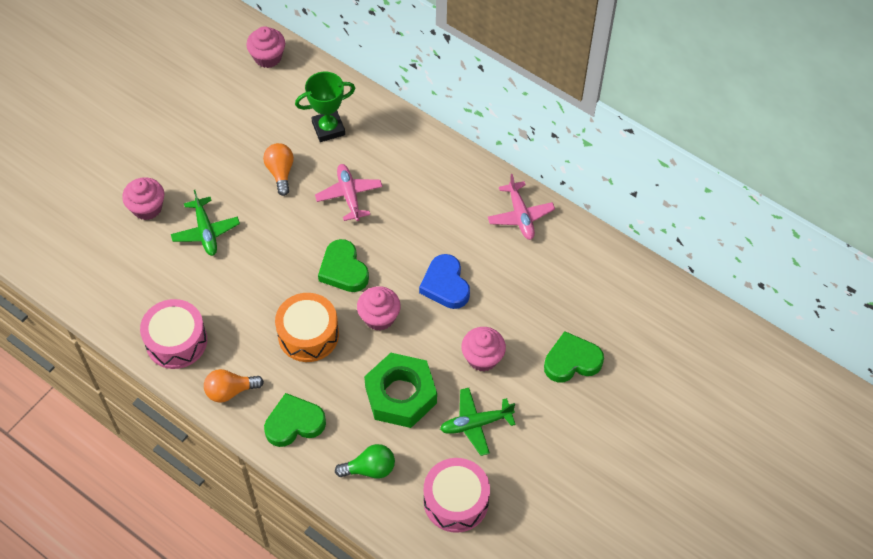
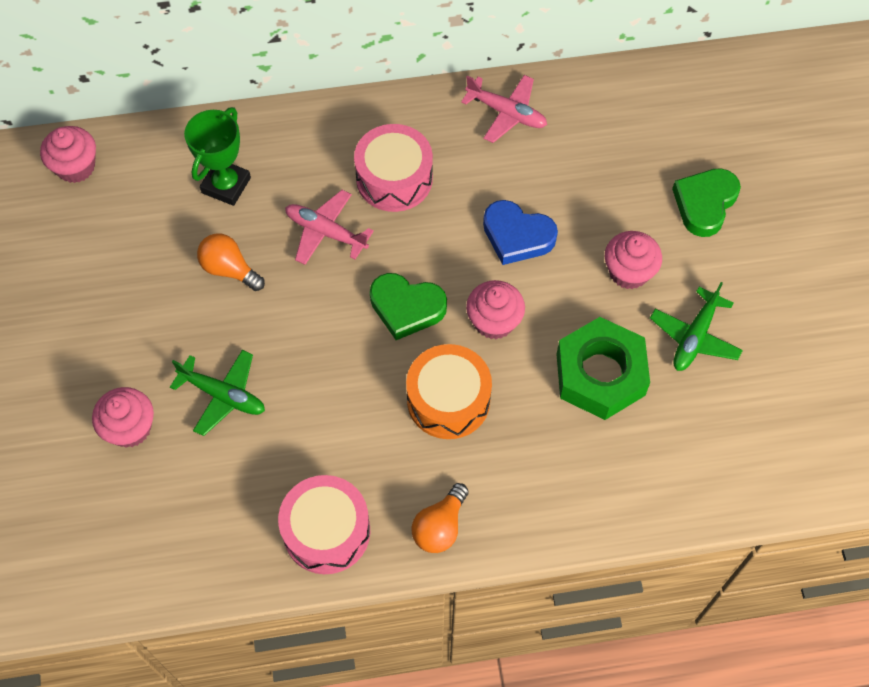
camera: 45 degrees left, 5 degrees up
green heart [264,393,326,447] -> none
green light bulb [335,444,395,478] -> none
pink drum [424,458,490,533] -> pink drum moved to [354,124,433,212]

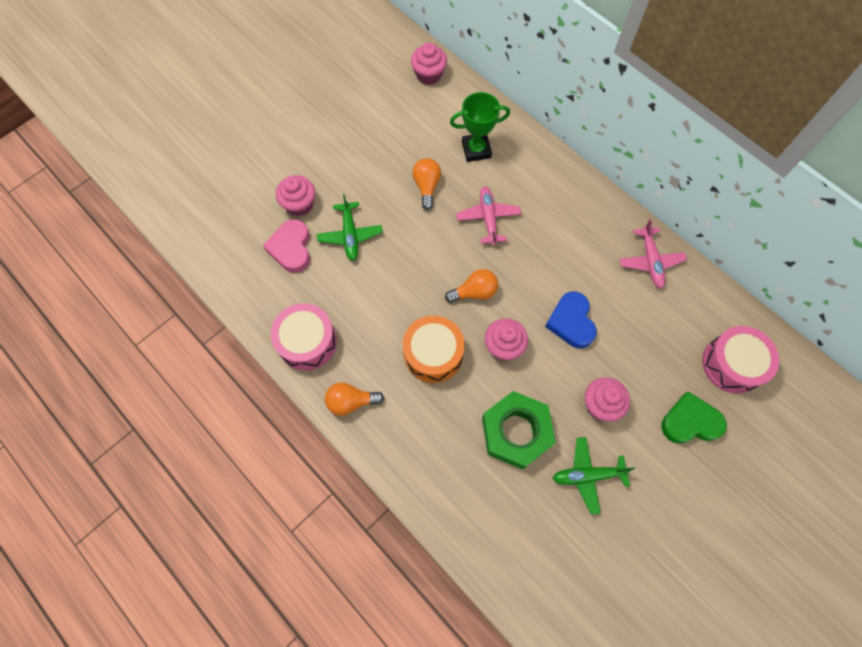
camera: 55 degrees right, 5 degrees up
pink drum [354,124,433,212] -> pink drum moved to [702,326,779,394]
green heart [370,273,447,340] -> orange light bulb [445,269,498,303]
none -> pink heart [263,219,310,273]

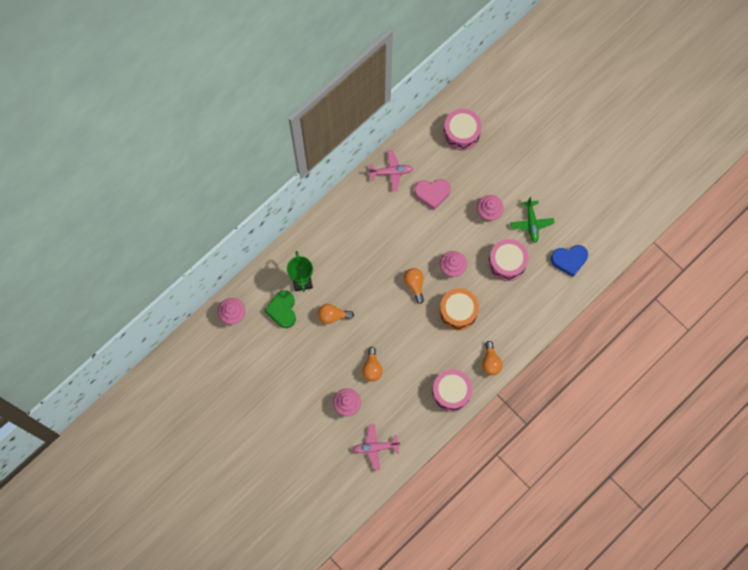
camera: 90 degrees left, 5 degrees up
pink heart [263,219,310,273] -> pink heart moved to [414,179,451,210]
green plane [317,194,383,261] -> orange light bulb [362,347,383,381]
pink plane [456,186,521,245] -> pink plane moved to [352,424,400,471]
green nut [482,391,556,469] -> pink drum [488,239,528,281]
blue heart [545,292,597,348] -> blue heart moved to [551,245,588,277]
green heart [661,391,727,444] -> green heart moved to [265,290,296,328]

